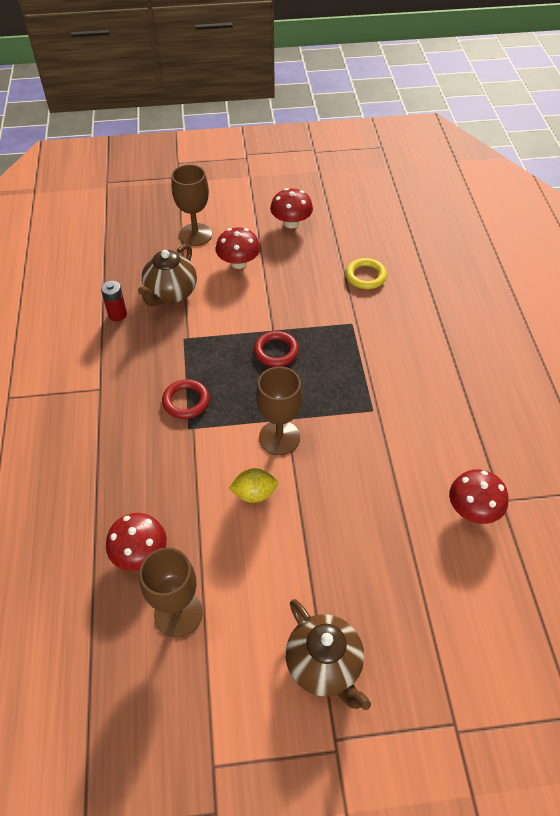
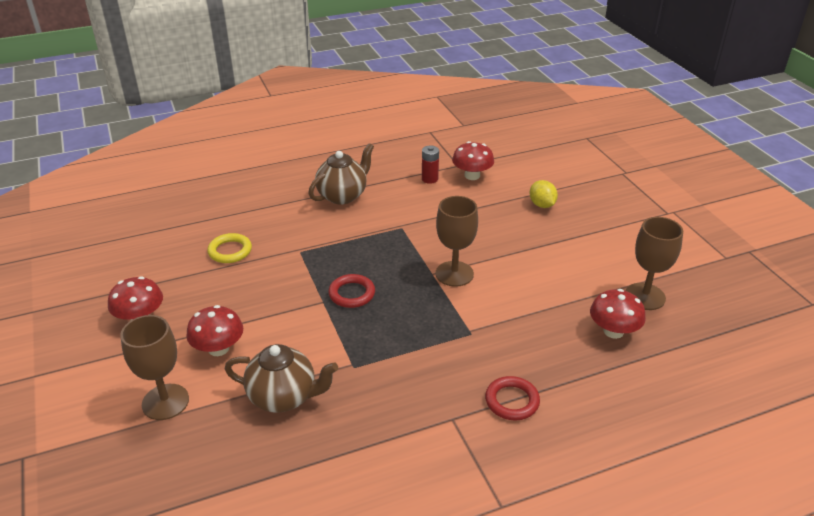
camera: 105 degrees left, 15 degrees down
red battery [101,281,127,321] -> red battery moved to [422,146,439,184]
red ring [162,379,209,419] -> red ring moved to [485,376,540,420]
yellow lemon [229,468,278,503] -> yellow lemon moved to [529,180,558,208]
brown teapot [286,599,371,710] -> brown teapot moved to [308,143,374,204]

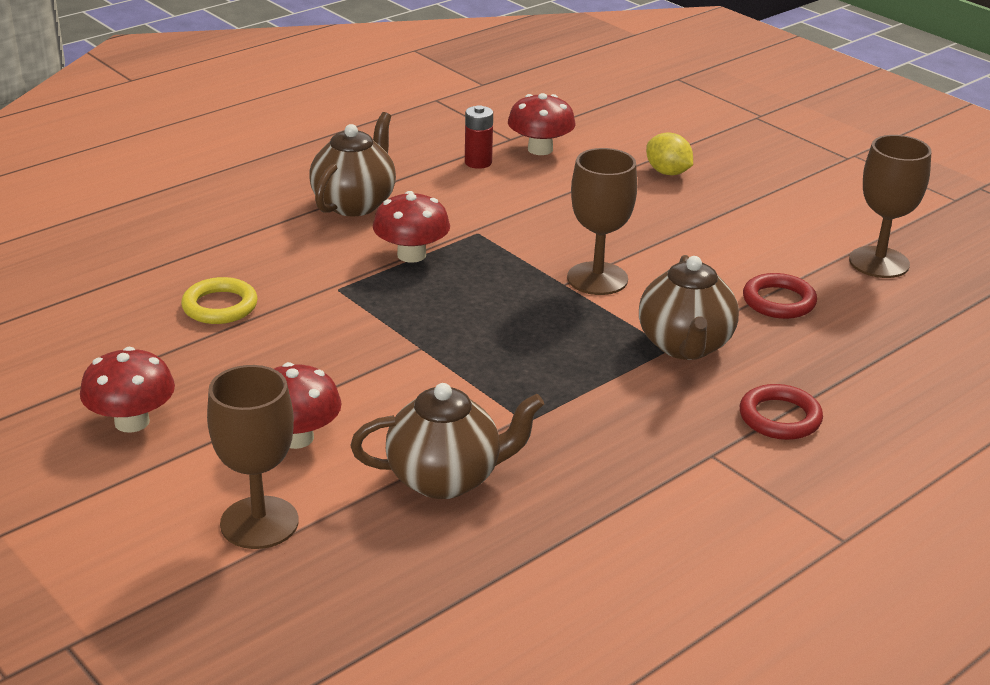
camera: 20 degrees left, 5 degrees down
red ring [328,274,375,308] -> red ring moved to [743,273,817,319]
red mushroom [590,289,646,339] -> red mushroom moved to [373,191,450,263]
none -> brown teapot [639,255,739,360]

